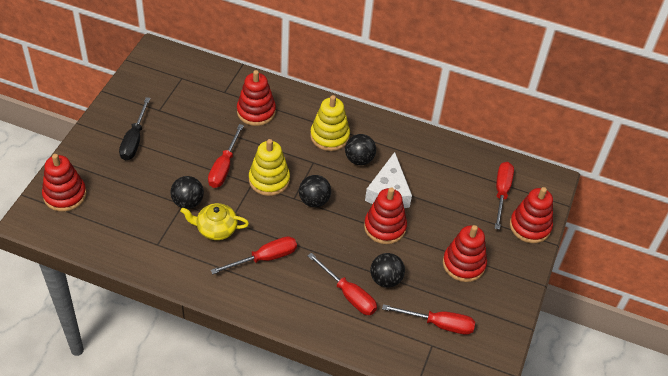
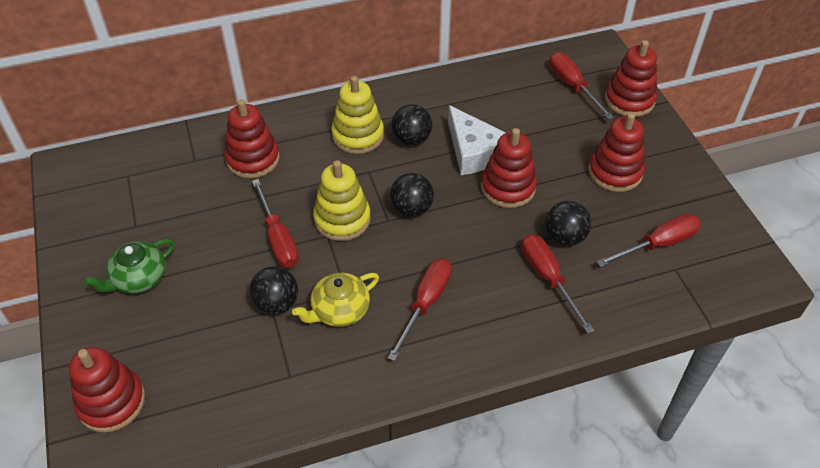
camera: 35 degrees left, 0 degrees up
black screwdriver [119,97,151,161] -> green teapot [84,239,175,293]
red screwdriver [307,253,377,315] -> red screwdriver turned 120 degrees counterclockwise [522,234,594,334]

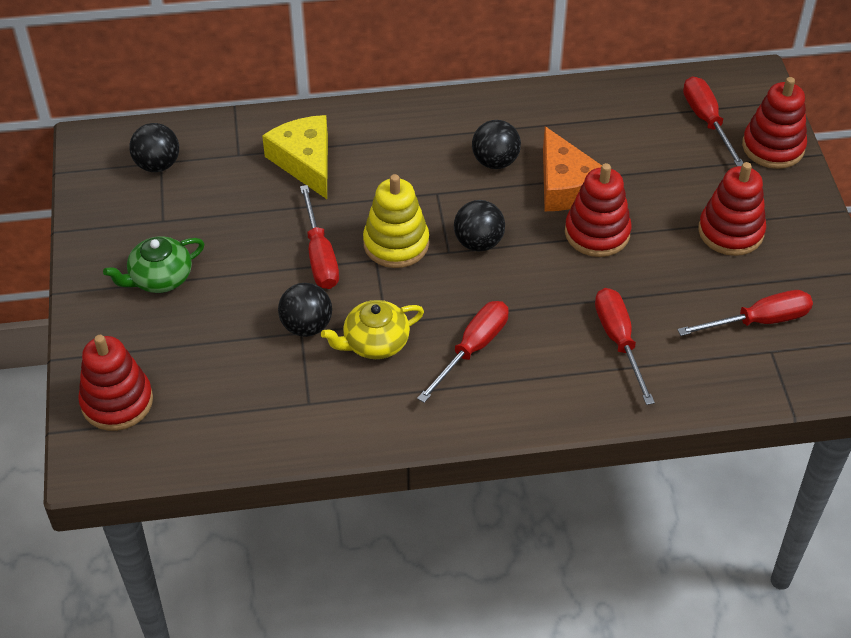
camera: 10 degrees right, 0 degrees up
red stacking toy [224,99,280,178] -> yellow cheese [262,115,328,199]
yellow stacking toy [331,76,384,154] -> none
white cheese [448,105,506,175] -> orange cheese [543,126,602,211]
black ball [545,201,592,246] -> black ball moved to [129,123,179,172]

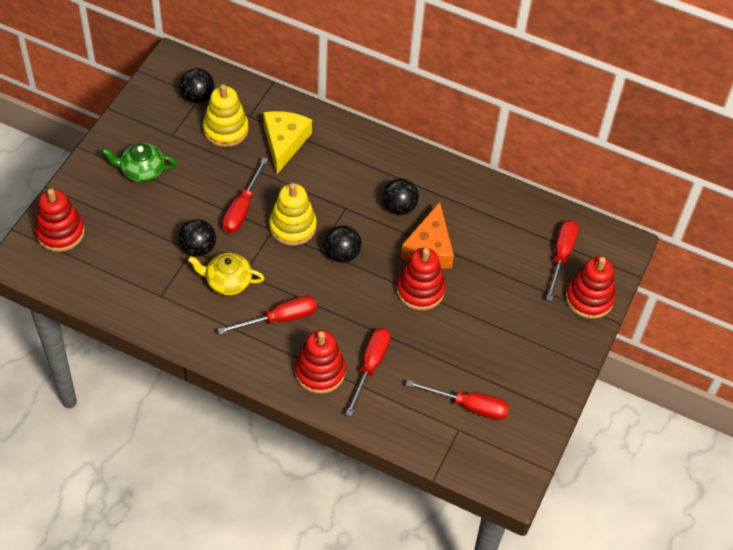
camera: 30 degrees right, 5 degrees up
red stacking toy [698,162,766,256] -> red stacking toy moved to [295,330,346,394]
none -> yellow stacking toy [203,84,249,147]

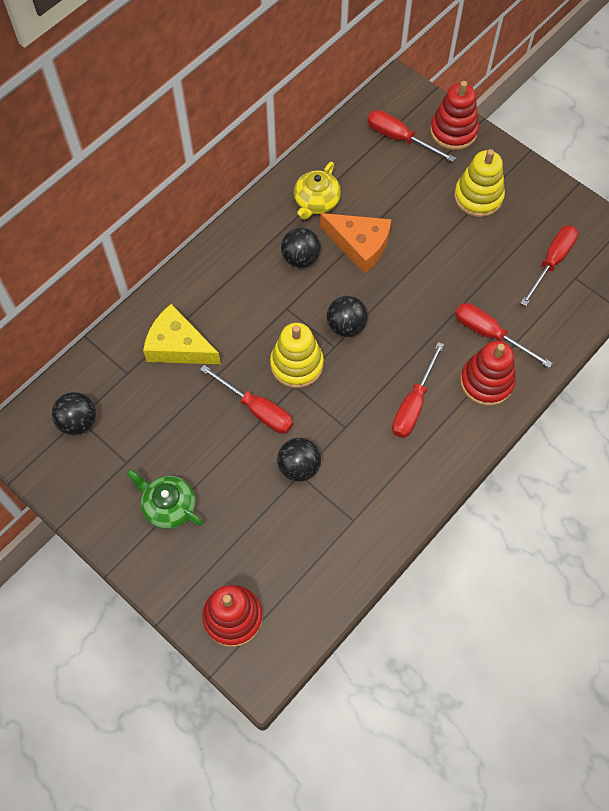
camera: 70 degrees left, 10 degrees up
green teapot [102,143,177,182] -> green teapot turned 105 degrees clockwise [127,469,203,529]
yellow teapot [188,253,264,295] -> yellow teapot moved to [294,162,341,220]
yellow stacking toy [203,84,249,147] -> yellow stacking toy moved to [454,149,505,217]
red screwdriver [218,296,317,334] -> red screwdriver turned 150 degrees counterclockwise [392,342,444,438]
red stacking toy [396,248,446,310] -> none

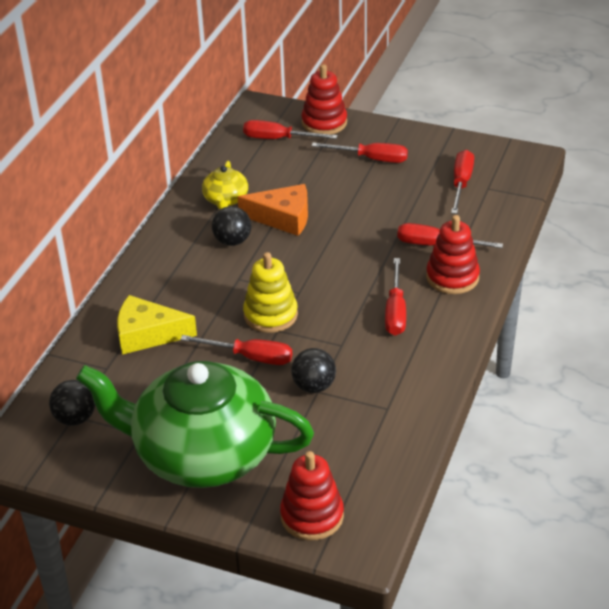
camera: 20 degrees left, 25 degrees down
green teapot [127,469,203,529] -> green teapot [76,361,314,488], size x2.48
black ball [327,296,368,337] -> none
yellow stacking toy [454,149,505,217] -> red screwdriver [311,143,408,163]

